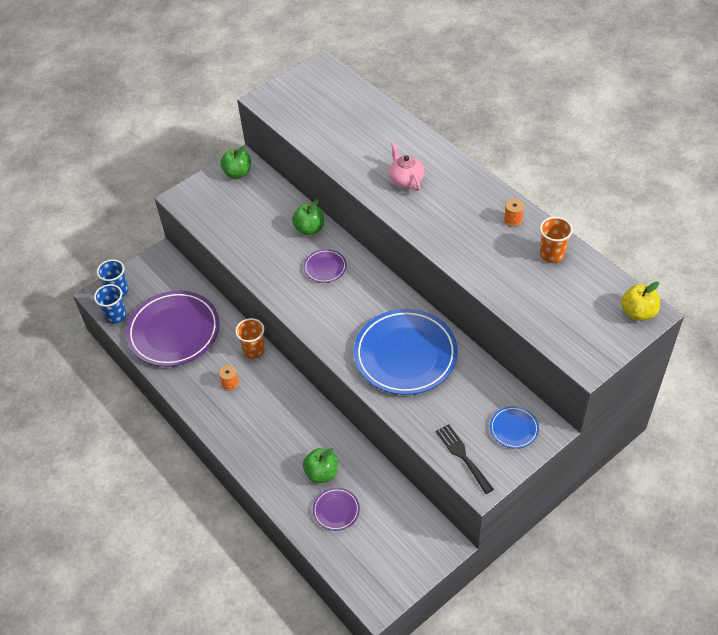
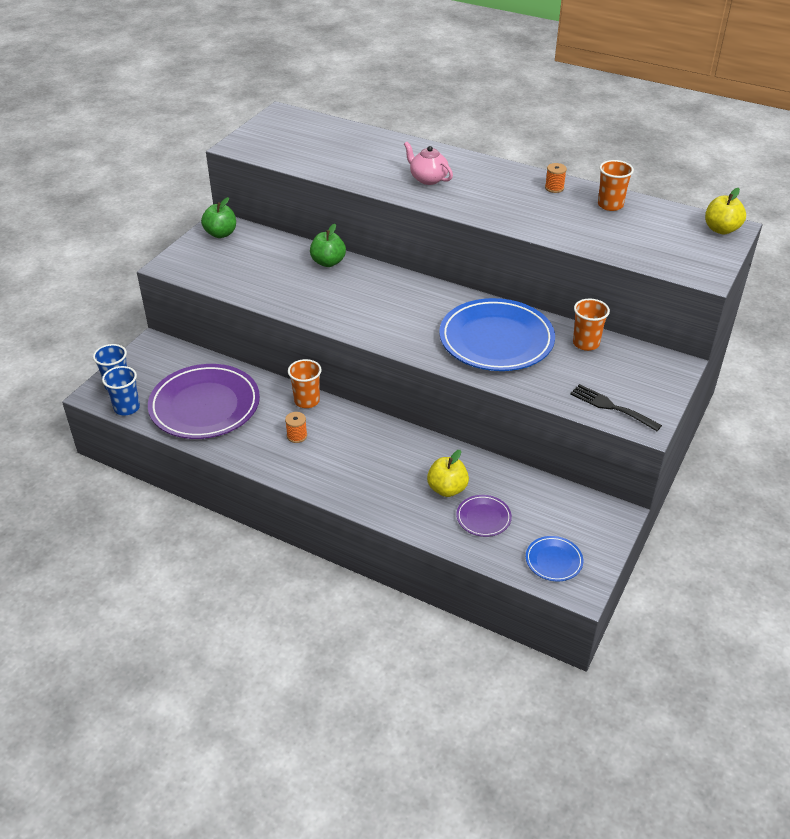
camera: 25 degrees left, 10 degrees down
green apple [303,448,338,483] -> yellow apple [427,450,469,497]
purple plate [304,249,347,283] -> none
blue plate [490,406,539,449] -> blue plate moved to [526,536,583,581]
none -> orange cup [573,298,610,351]

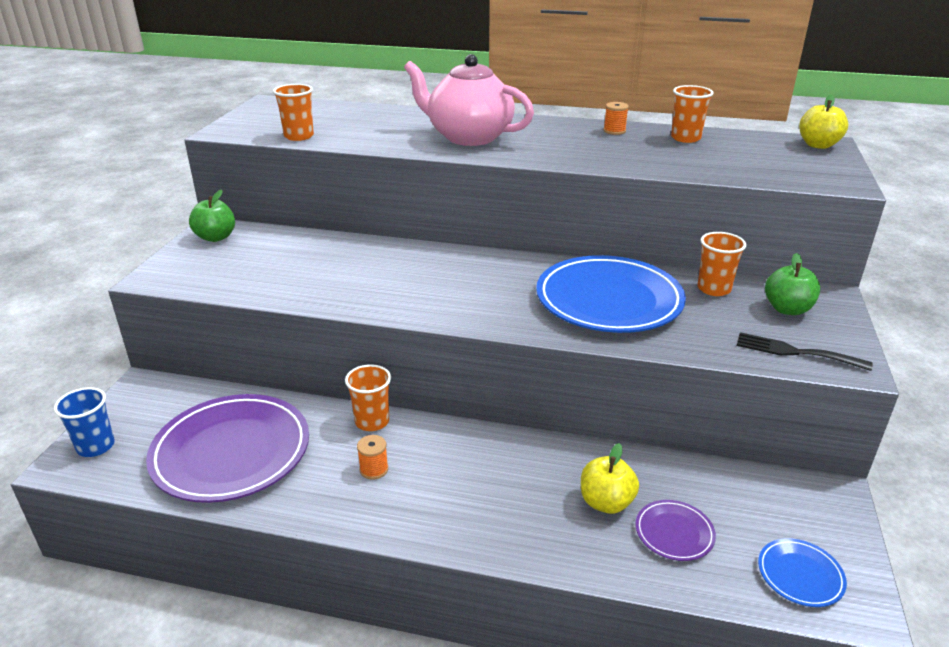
camera: 15 degrees left, 10 degrees down
blue cup [102,366,140,415] -> none
green apple [310,224,346,267] -> green apple moved to [765,253,820,315]
pink teapot [404,142,453,185] -> pink teapot [404,54,534,146], size x1.86
none -> orange cup [273,84,314,141]

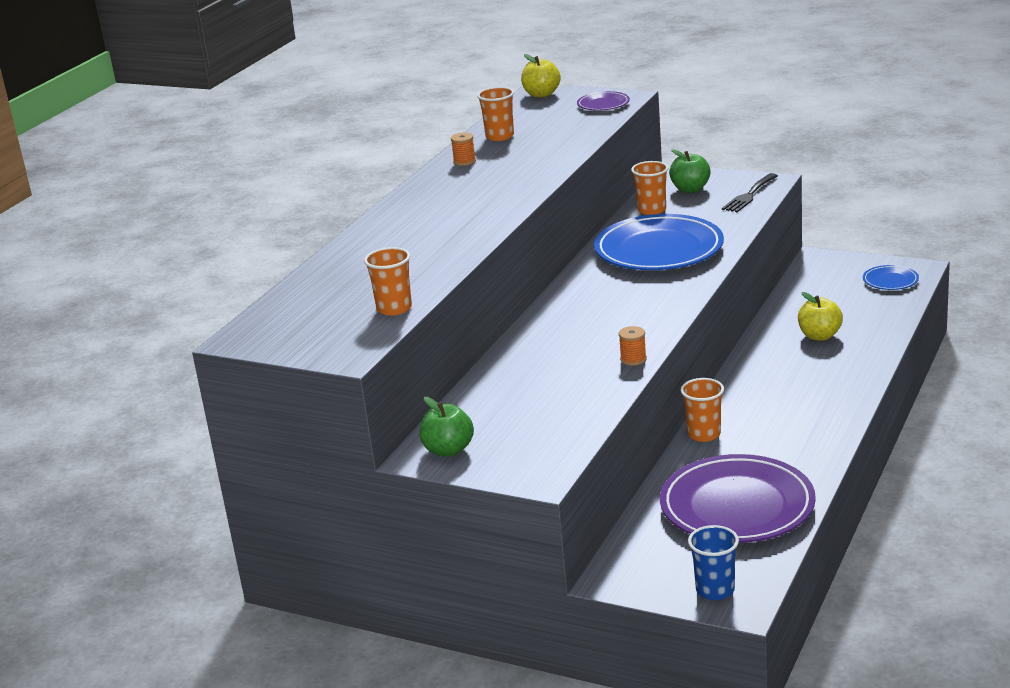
camera: 75 degrees left, 5 degrees down
orange spool [357,435,388,480] -> orange spool moved to [619,326,647,366]
pink teapot [404,54,534,146] -> none
purple plate [635,500,716,561] -> purple plate moved to [577,91,630,111]

